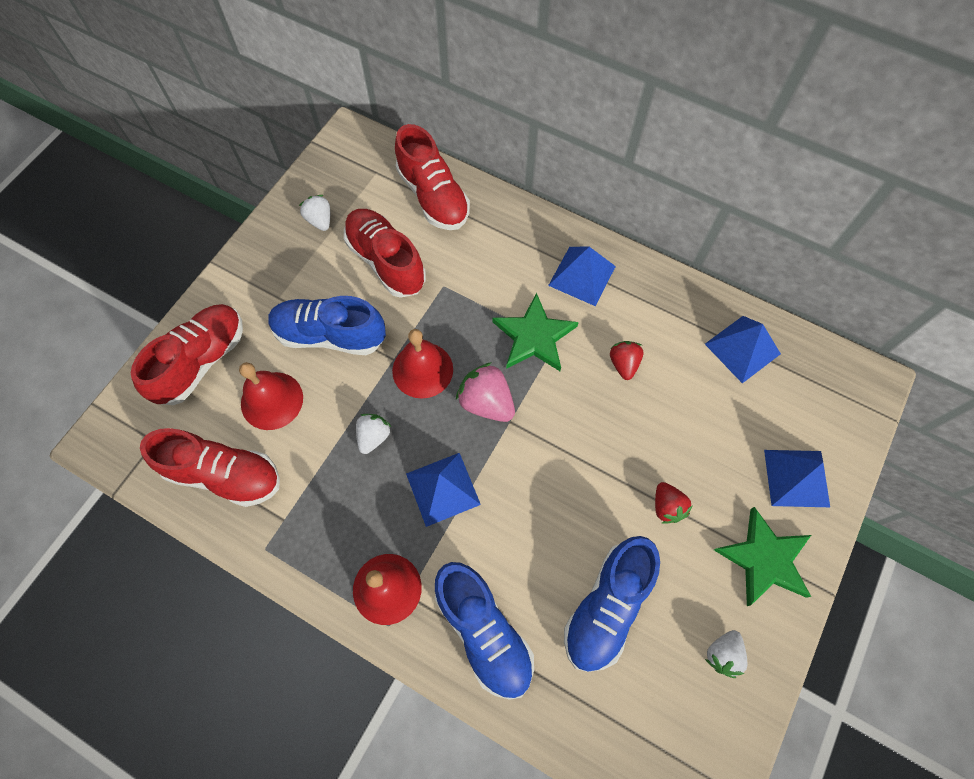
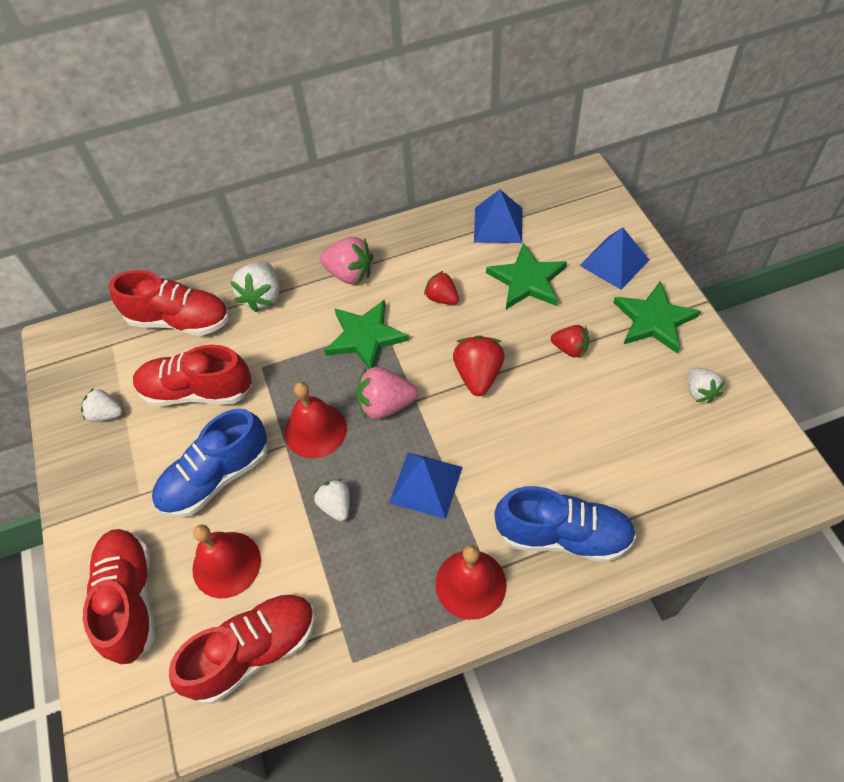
camera: 45 degrees left, 10 degrees down
blue pyramid [548,247,616,306] -> pink strawberry [320,237,373,284]
blue shoe [564,536,660,672] -> none
none -> white strawberry [230,261,279,312]
none -> red strawberry [453,335,505,396]
none -> green star [486,243,567,309]

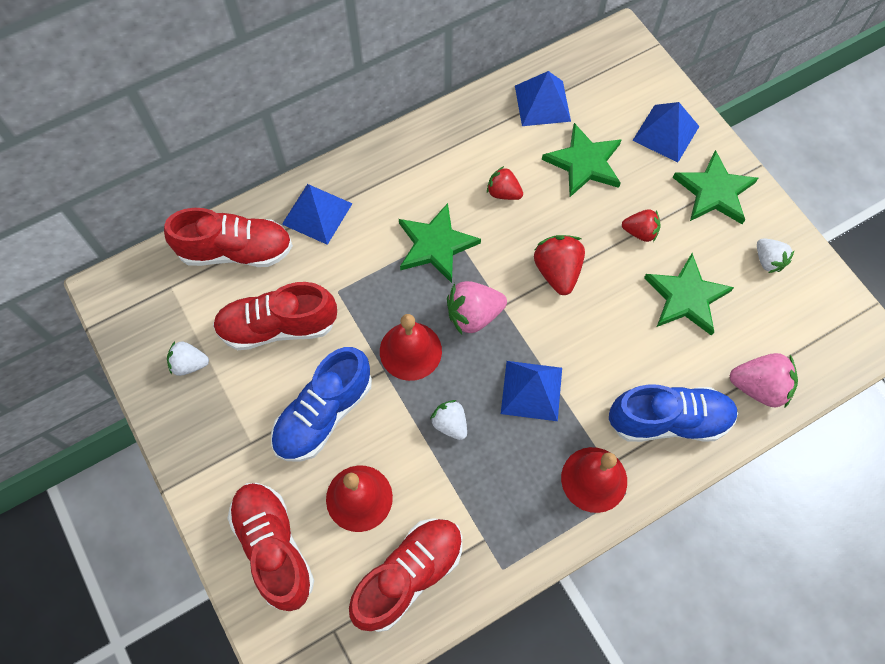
camera: 15 degrees left, 10 degrees up
white strawberry [230,261,279,312] -> blue pyramid [282,184,353,245]
pink strawberry [320,237,373,284] -> pink strawberry moved to [729,353,798,408]
none -> green star [644,253,734,336]

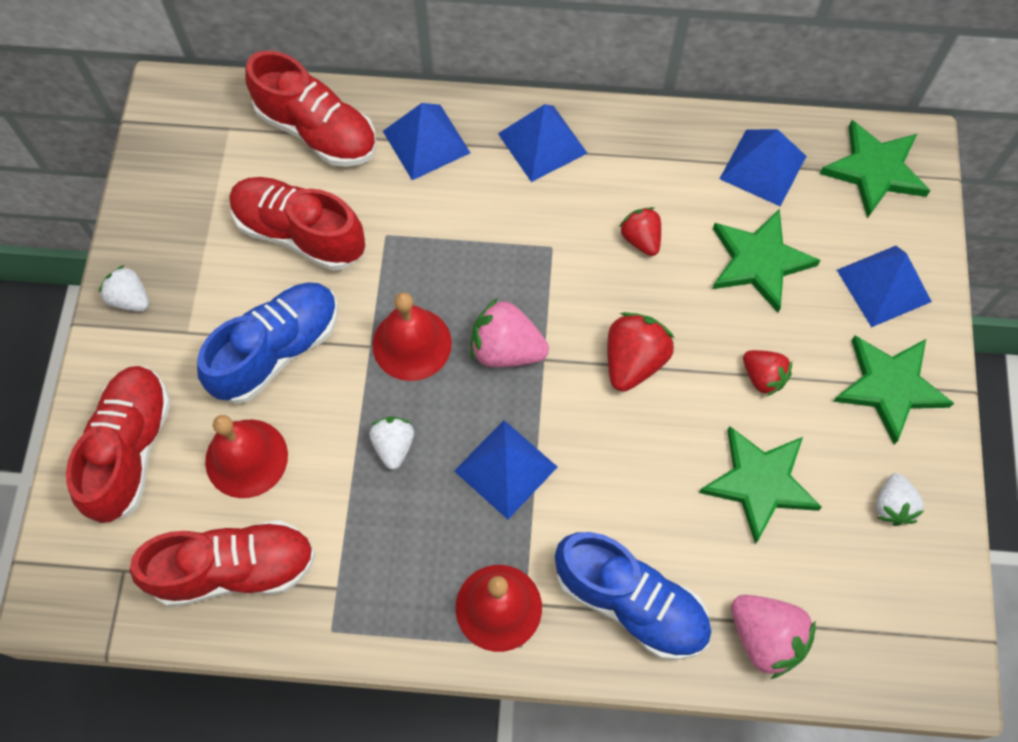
camera: 35 degrees right, 0 degrees up
white strawberry [167,341,209,376] -> white strawberry moved to [99,265,149,312]
blue shoe [271,347,372,462] -> blue shoe turned 150 degrees clockwise [197,282,338,404]
green star [399,203,481,283] -> green star moved to [820,120,931,219]
none -> blue pyramid [498,104,587,182]

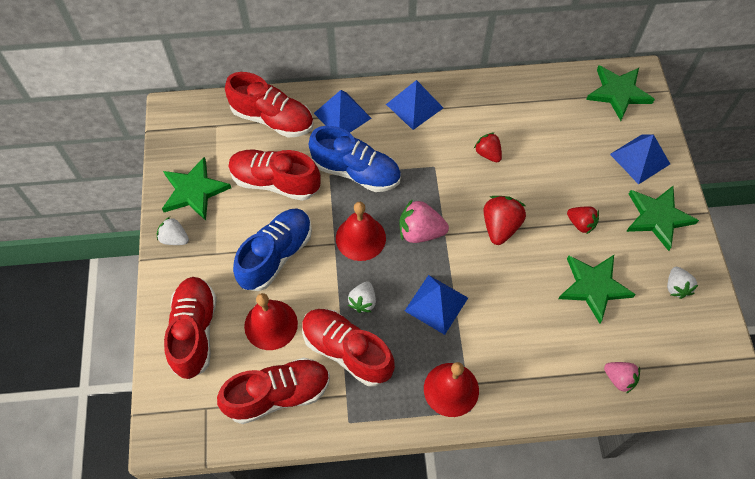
camera: 10 degrees left, 5 degrees down
white strawberry [369,416,414,470] -> white strawberry turned 150 degrees counterclockwise [348,281,376,313]
blue shoe [555,532,711,660] -> blue shoe moved to [309,126,401,192]
green star [712,209,821,313] -> green star moved to [162,157,231,221]
blue pyramid [719,129,806,206] -> none
pink strawberry [731,595,816,679] -> pink strawberry [604,362,640,394], size x0.65
none -> red shoe [302,309,395,386]

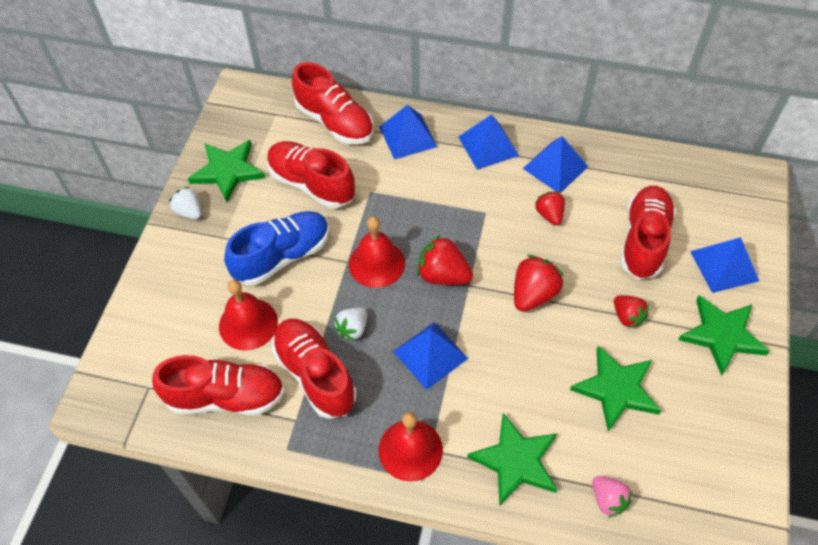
camera: 20 degrees right, 5 degrees down
red shoe [164,277,217,379] -> red shoe moved to [620,186,676,280]
blue shoe [309,126,401,192] -> none
pink strawberry [399,199,449,243] -> red strawberry [417,235,473,285]
green star [586,65,655,121] -> green star moved to [467,413,557,506]
white strawberry [667,267,698,299] -> none
none -> blue pyramid [523,136,589,192]

